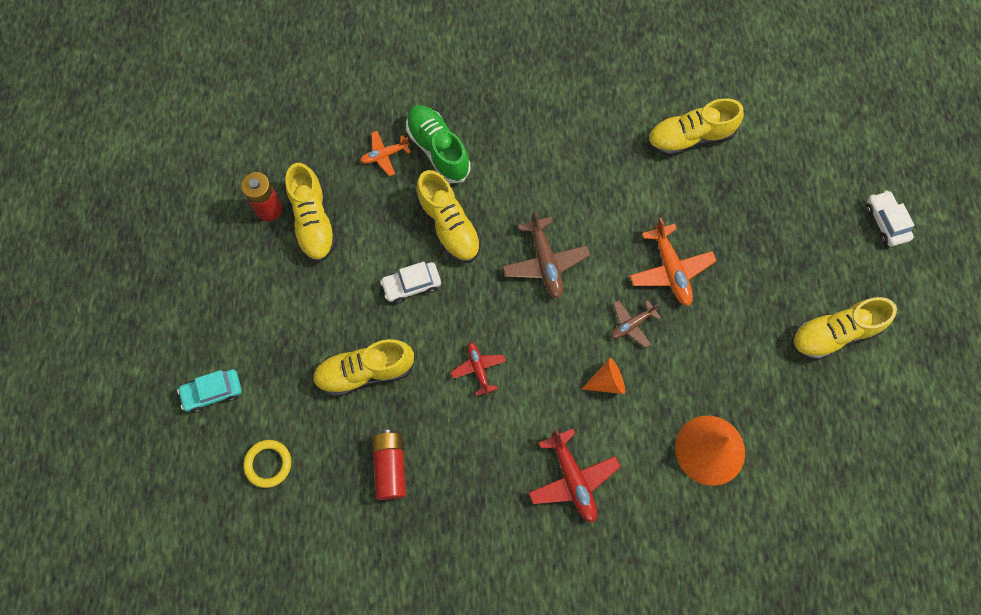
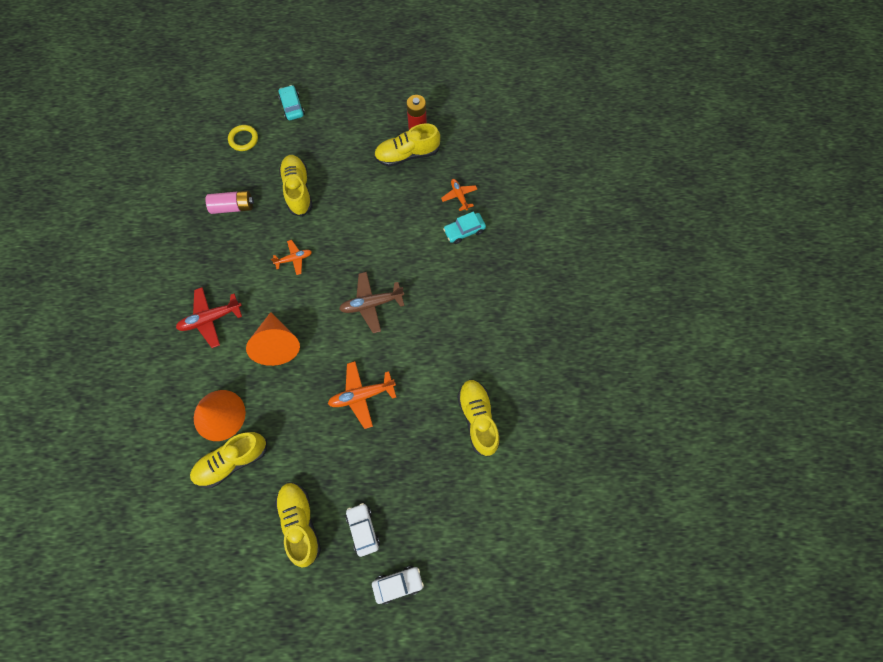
camera: 90 degrees right, 0 degrees up
red battery [372,430,406,500] -> pink battery [206,191,254,214]
white car [380,262,441,304] -> white car moved to [346,503,380,557]
green shoe [406,105,471,183] -> turquoise car [443,212,486,244]
yellow shoe [416,170,481,263] -> yellow shoe moved to [190,432,267,488]
red plane [451,342,506,396] -> orange plane [271,240,312,275]
orange cone [582,358,625,394] -> orange cone [246,312,300,366], size x1.81
brown plane [611,300,661,348] -> none

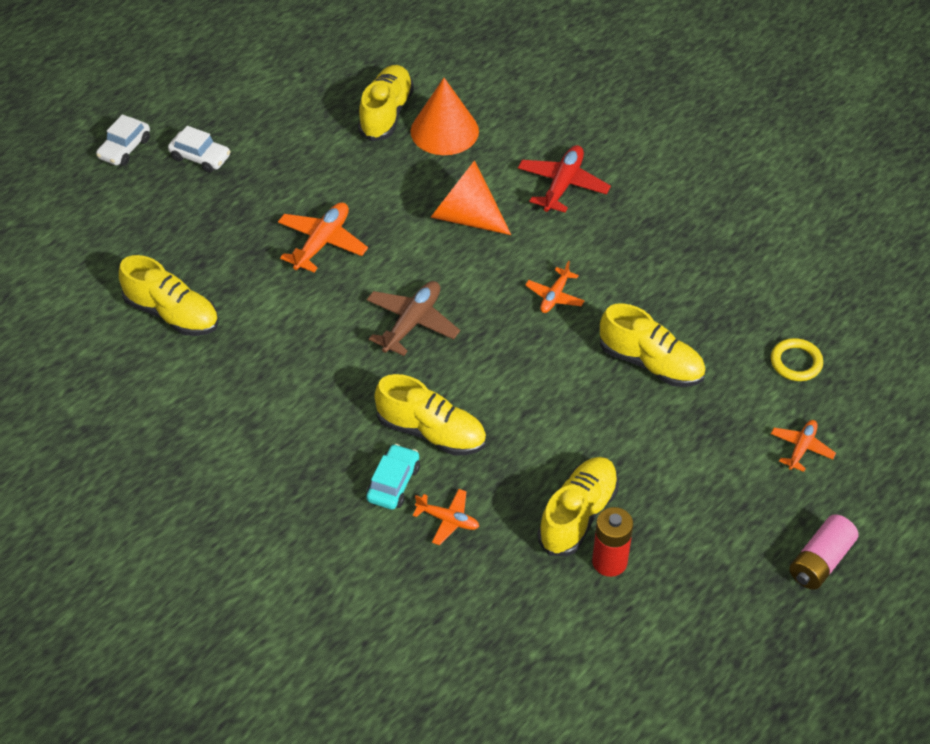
camera: 135 degrees right, 20 degrees down
pink battery [206,191,254,214] -> pink battery moved to [789,514,859,590]
yellow shoe [275,482,321,567] -> yellow shoe moved to [375,374,486,455]
turquoise car [278,85,305,120] -> orange plane [771,420,836,472]

